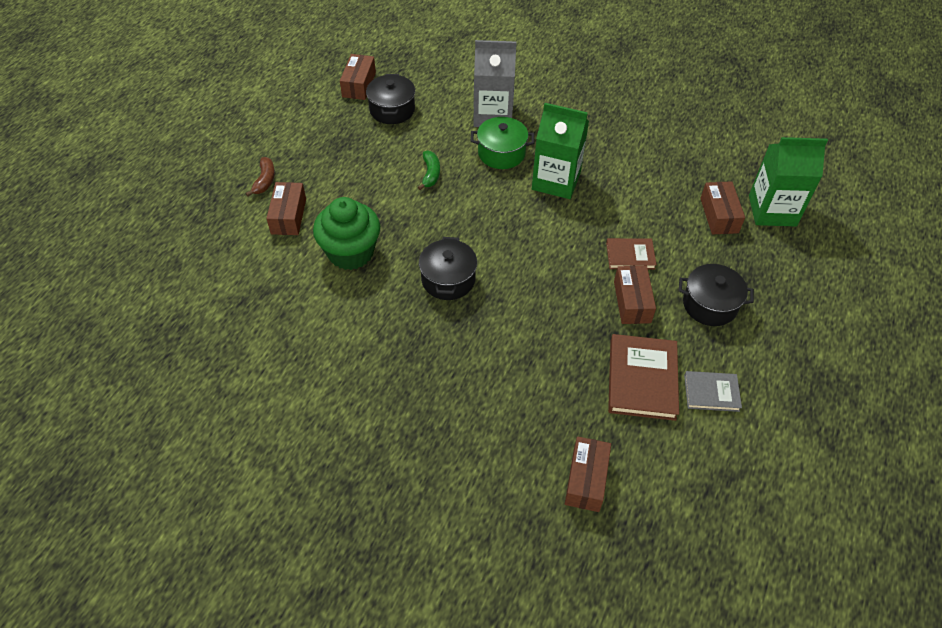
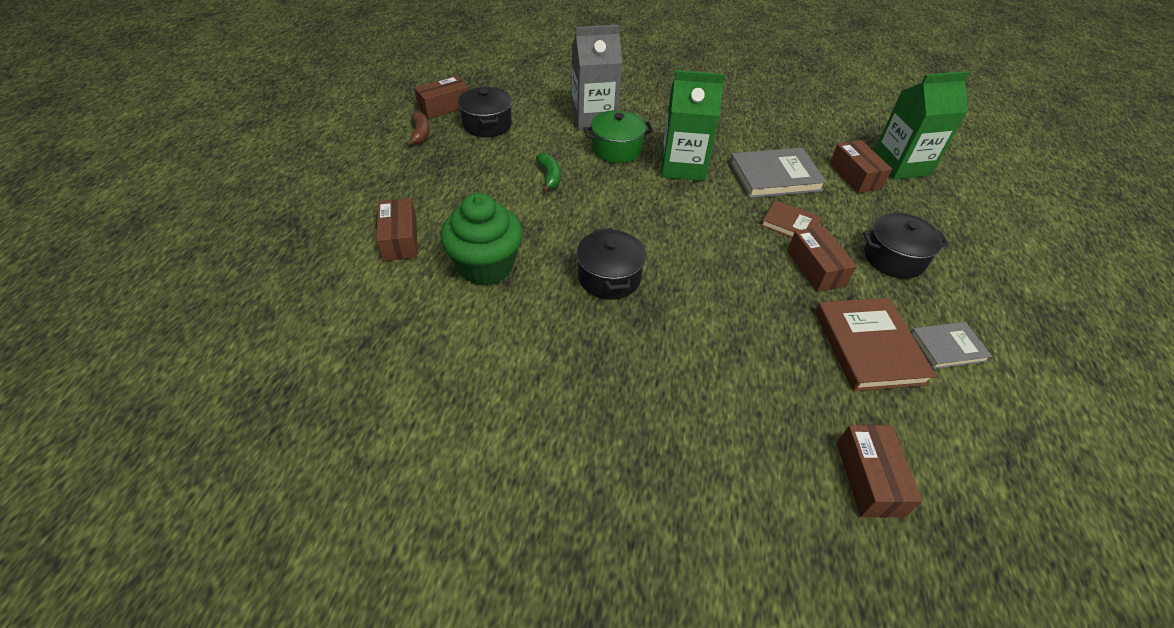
camera: 15 degrees left, 5 degrees down
brown banana [246,157,275,196] -> brown banana moved to [406,112,430,146]
brown box [340,54,376,100] -> brown box turned 60 degrees clockwise [414,76,469,119]
brown book [606,238,657,269] -> brown book turned 45 degrees clockwise [761,200,823,237]
none -> grey book [729,148,827,198]

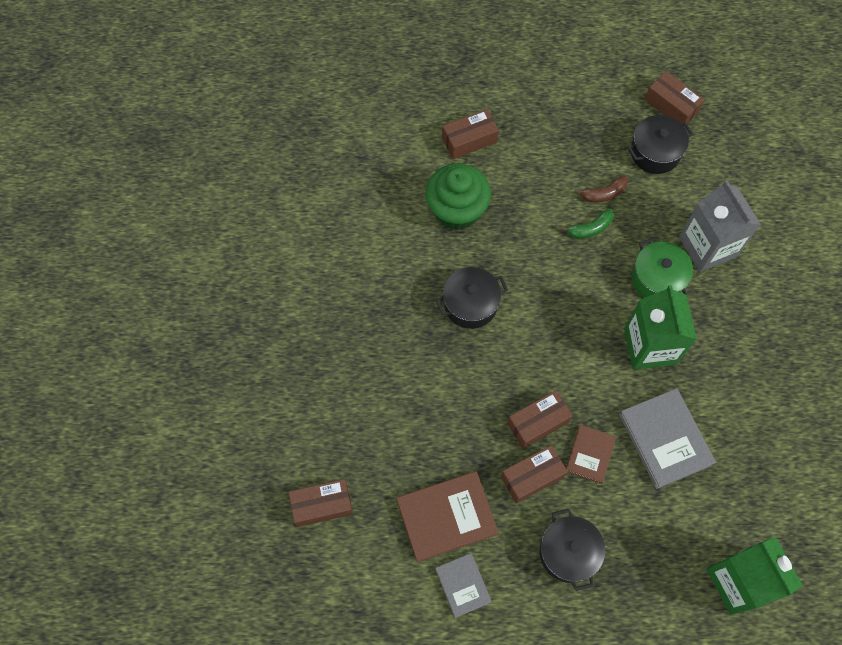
camera: 80 degrees right, 20 degrees up
brown banana [406,112,430,146] -> brown banana moved to [574,175,628,203]
brown box [830,140,892,193] -> brown box moved to [507,390,573,449]

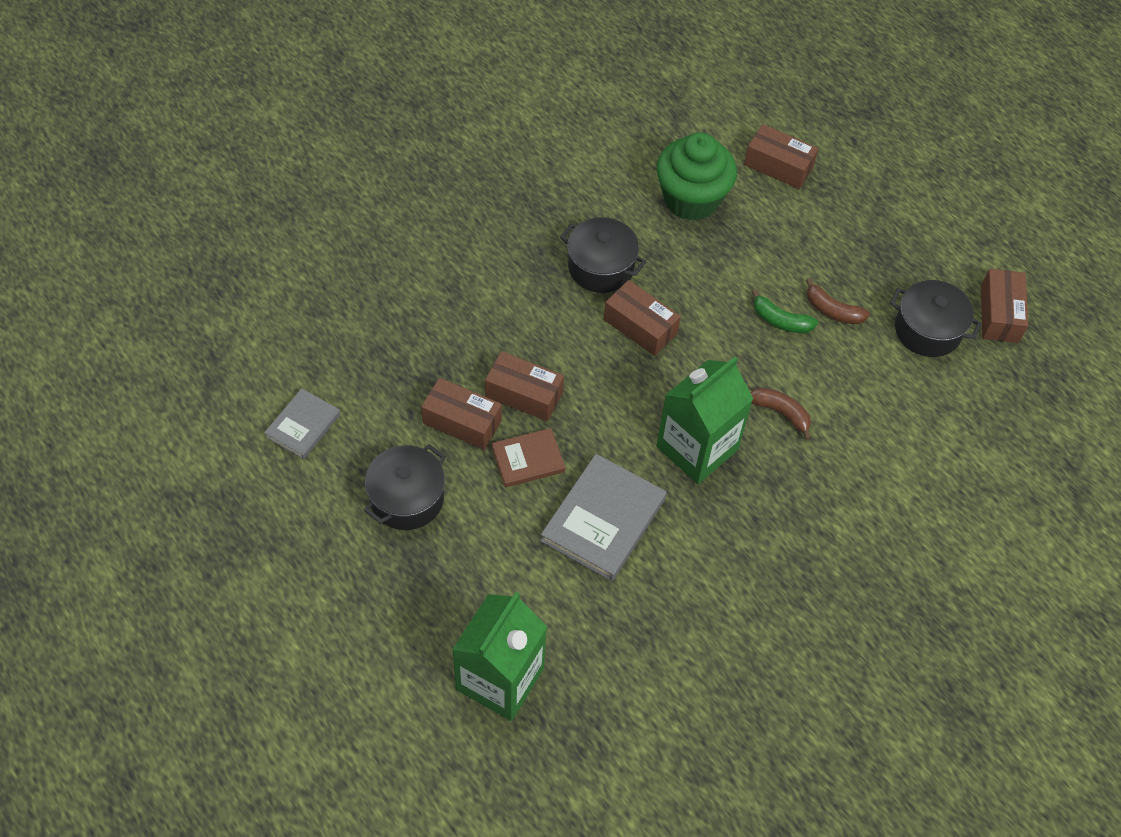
camera: 50 degrees right, 10 degrees down
brown box [289,479,353,527] -> brown box moved to [604,280,681,356]
brown book [396,471,499,562] -> none
green pot [632,237,693,298] -> brown banana [750,387,811,440]
grey carton [679,180,761,272] -> none

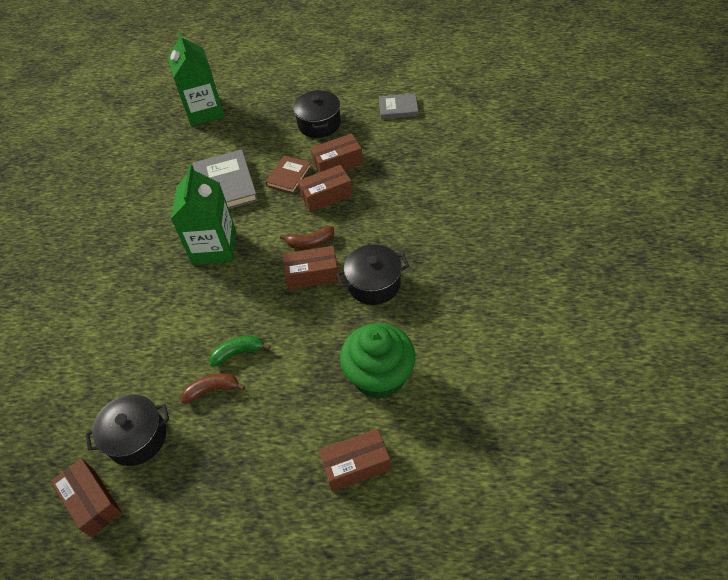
camera: 140 degrees right, 5 degrees down
grey book [264,388,340,459] -> grey book turned 75 degrees counterclockwise [379,93,418,119]
brown banana [750,387,811,440] -> brown banana moved to [280,226,334,249]

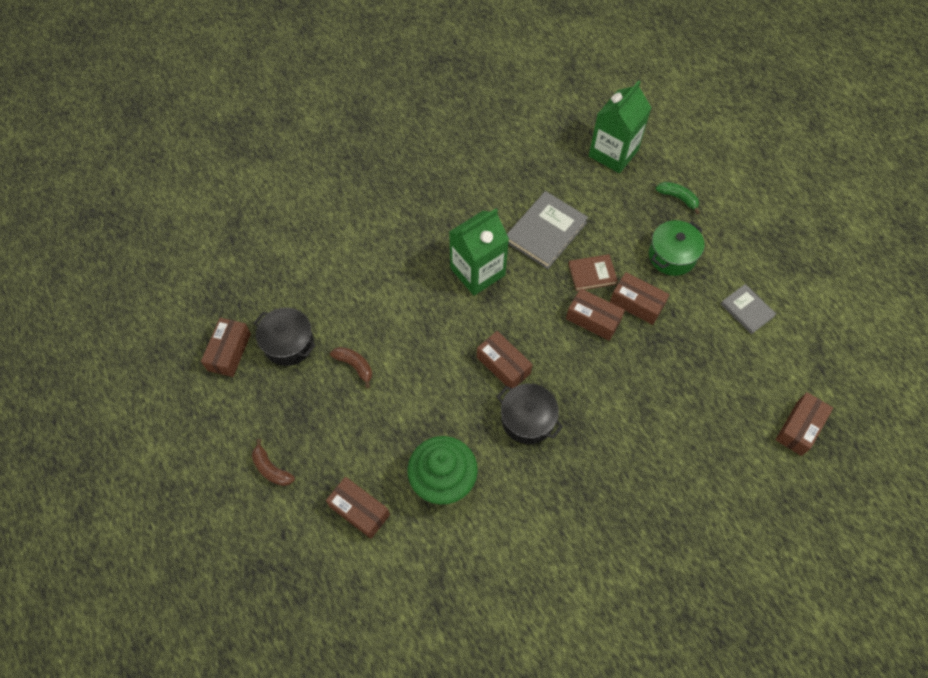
camera: 50 degrees right, 10 degrees up
green banana [209,336,271,367] -> green banana moved to [656,182,700,214]
brown banana [280,226,334,249] -> brown banana moved to [252,439,295,486]
black pot [293,90,341,138] -> green pot [649,220,704,276]
none -> brown box [775,392,833,456]

